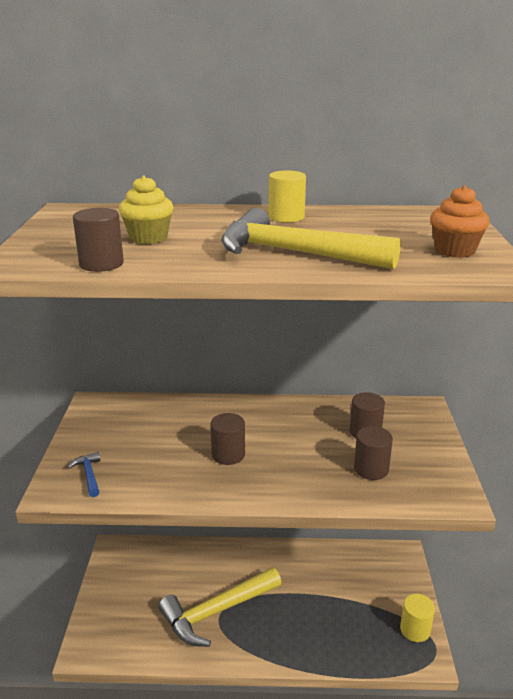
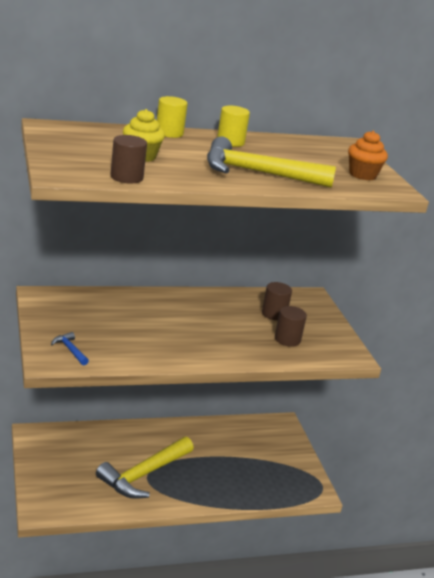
camera: 20 degrees left, 0 degrees up
brown cylinder [210,413,245,465] -> none
yellow cylinder [400,594,435,642] -> yellow cylinder moved to [157,96,188,138]

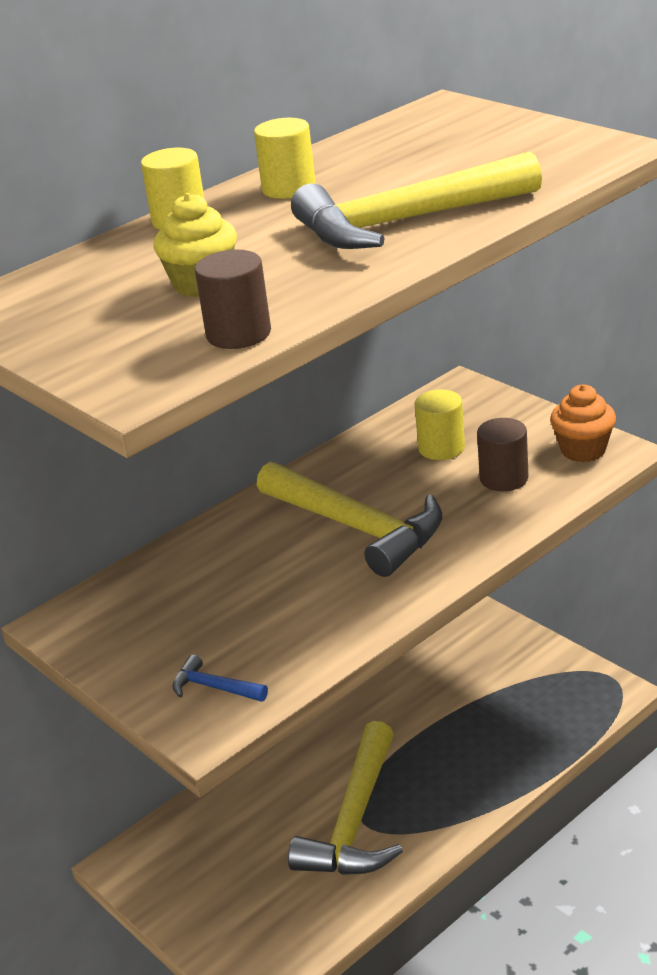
camera: 20 degrees left, 5 degrees up
brown cylinder [262,282,292,320] -> yellow cylinder [415,389,465,460]
orange cupcake [348,131,388,180] -> orange cupcake moved to [550,384,616,462]
none -> yellow hammer [257,462,442,577]

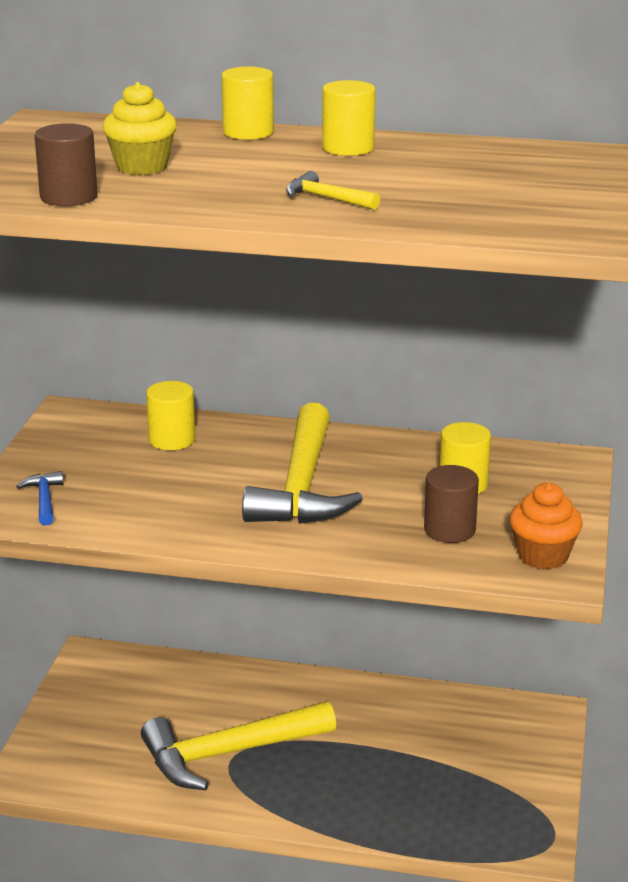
camera: 50 degrees right, 5 degrees down
yellow hammer [291,151,542,249] -> yellow hammer [286,171,380,210], size x0.41
none -> yellow cylinder [146,381,195,450]

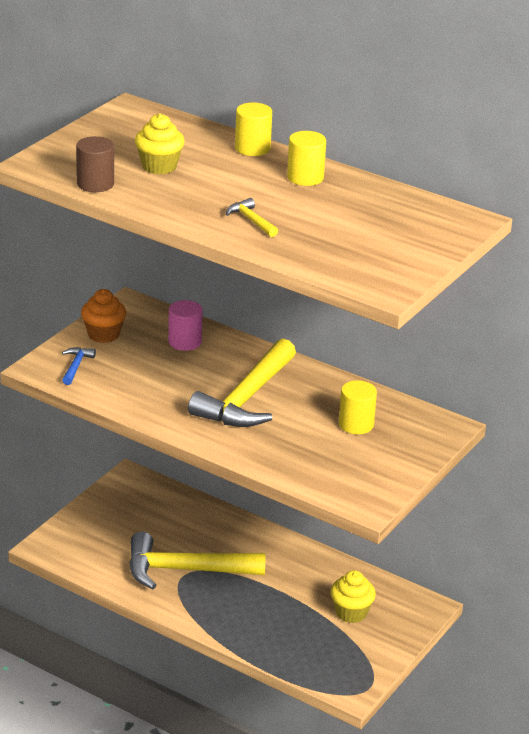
camera: 20 degrees right, 5 degrees up
yellow cylinder [146,381,195,450] -> pink cylinder [168,300,203,351]
brown cylinder [424,465,479,543] -> none
orange cupcake [509,483,583,570] -> orange cupcake moved to [81,289,126,343]
none -> yellow cupcake [331,570,376,623]

